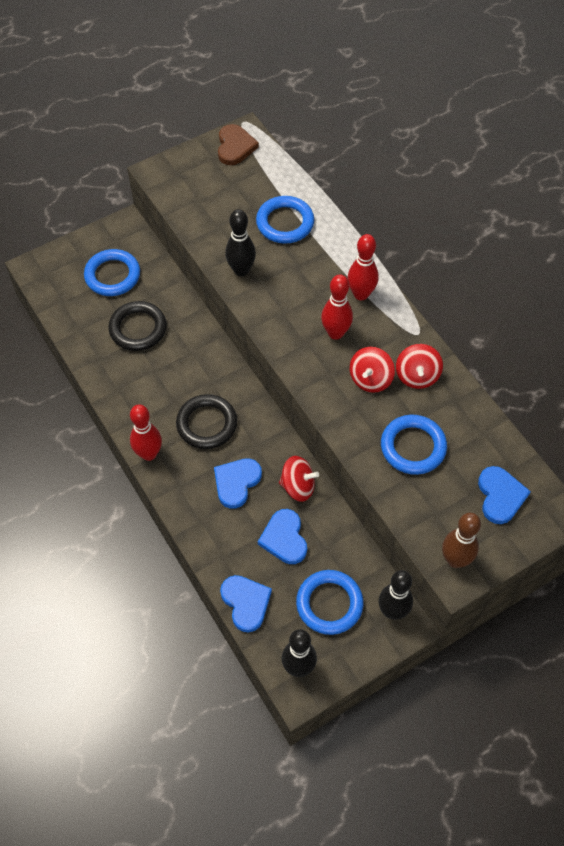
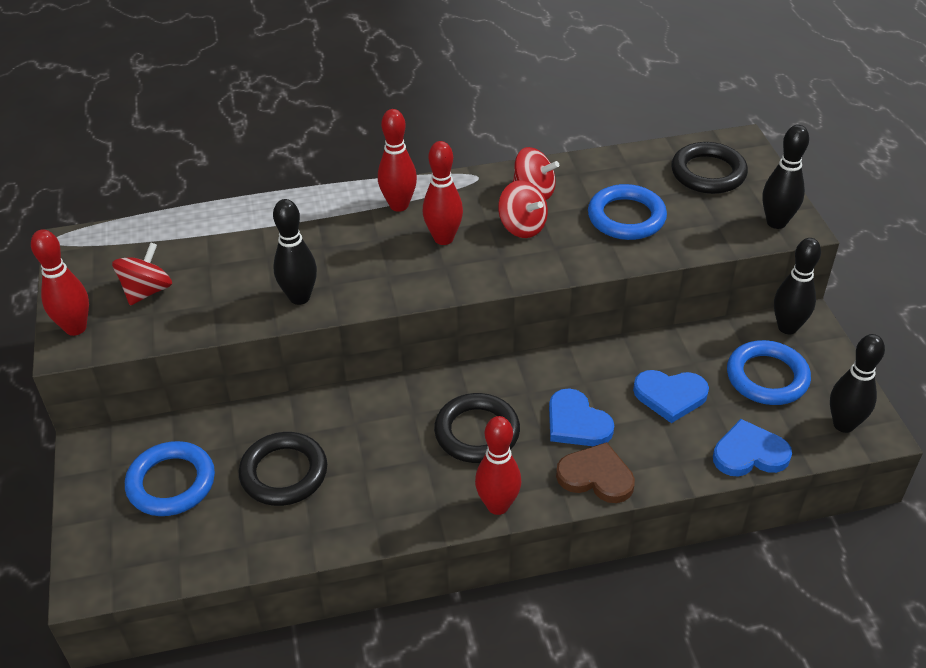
camera: 70 degrees left, 15 degrees down
brown heart [218,124,259,165] -> brown heart moved to [556,442,635,503]
blue ring [256,196,314,244] -> none
red spinning top [279,456,319,502] -> red spinning top moved to [112,242,172,306]
brown bowling pin [442,513,481,568] -> black bowling pin [763,125,809,229]
blue heart [478,466,531,524] -> black ring [671,142,748,194]
none -> red bowling pin [31,229,89,336]

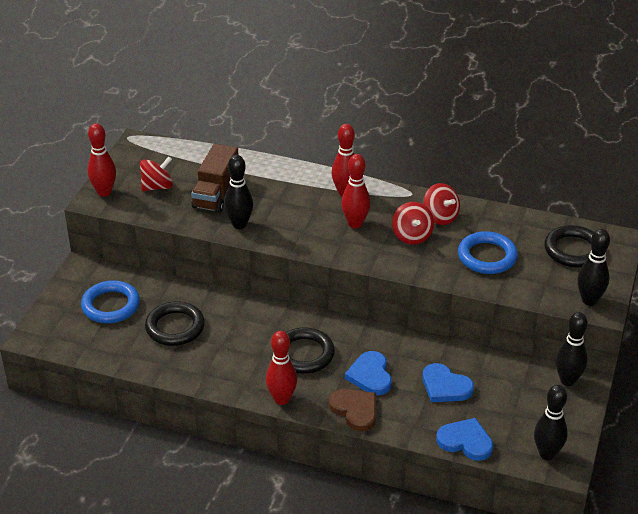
camera: 30 degrees right, 5 degrees down
blue ring [727,340,811,405] -> none
none -> brown truck [191,144,238,213]

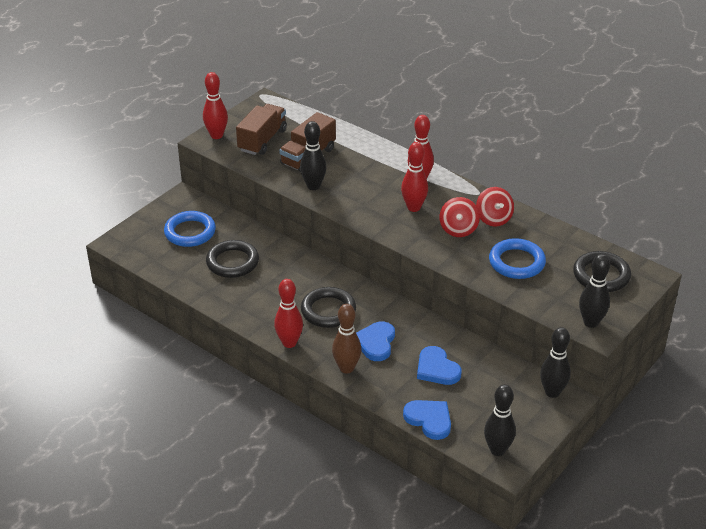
camera: 20 degrees right, 0 degrees up
red spinning top [140,156,173,191] -> brown truck [236,104,287,155]
brown heart [329,389,376,431] -> brown bowling pin [332,304,361,374]

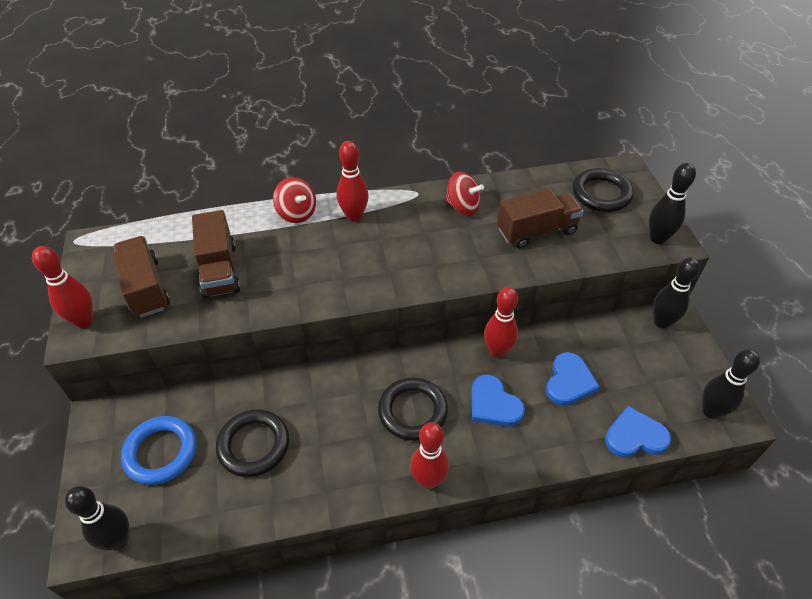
camera: 50 degrees left, 10 degrees up
black bowling pin [300,121,326,190] -> black bowling pin moved to [65,486,129,550]
brown bowling pin [332,304,361,374] -> none
red bowling pin [401,142,428,212] -> red bowling pin moved to [484,287,518,358]
blue heart [417,346,462,385] -> blue heart turned 75 degrees counterclockwise [546,352,600,406]
red spinning top [440,197,480,237] -> red spinning top moved to [273,177,316,223]
blue ring [489,238,546,279] -> brown truck [497,189,584,248]

